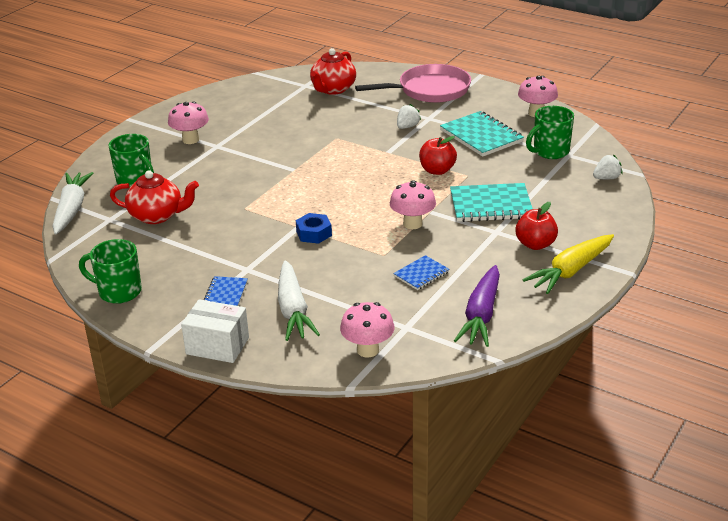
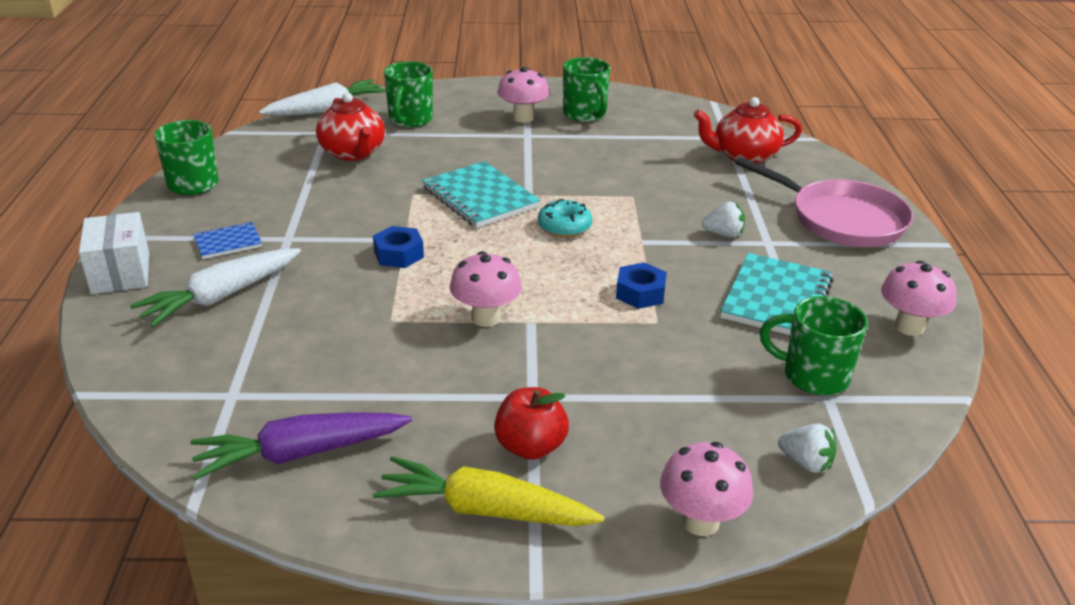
camera: 55 degrees right, 0 degrees up
pink mushroom [340,302,395,358] -> pink mushroom moved to [660,442,753,536]
blue notebook [393,255,450,290] -> none
red apple [419,136,457,175] -> blue nut [616,262,667,309]
turquoise notebook [450,183,533,222] -> turquoise notebook moved to [422,161,541,228]
none -> turquoise donut [538,199,592,237]
none -> green mug [563,57,610,122]

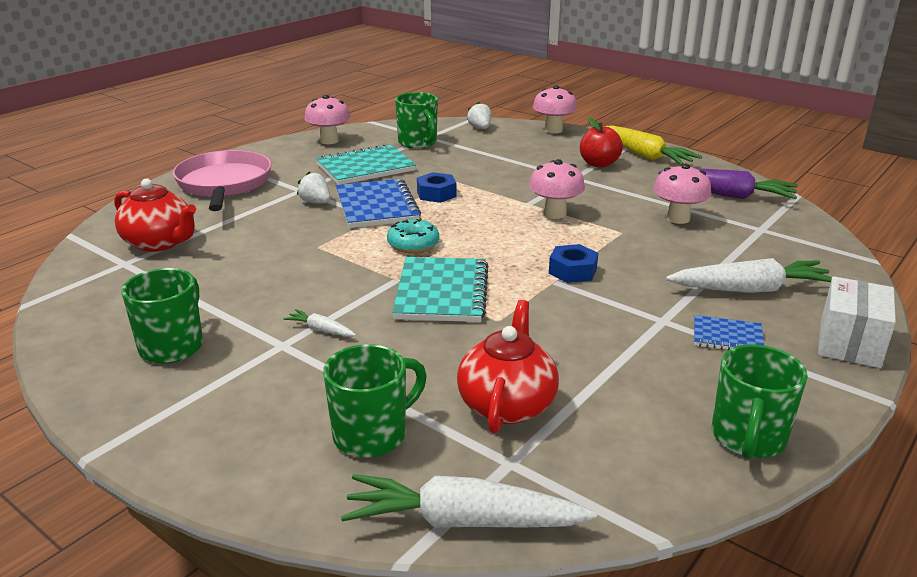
camera: 140 degrees left, 5 degrees down
pink mushroom [497,67,549,123] -> pink mushroom moved to [653,164,711,224]
none -> white carrot [284,309,356,337]
none -> blue notebook [336,179,421,228]

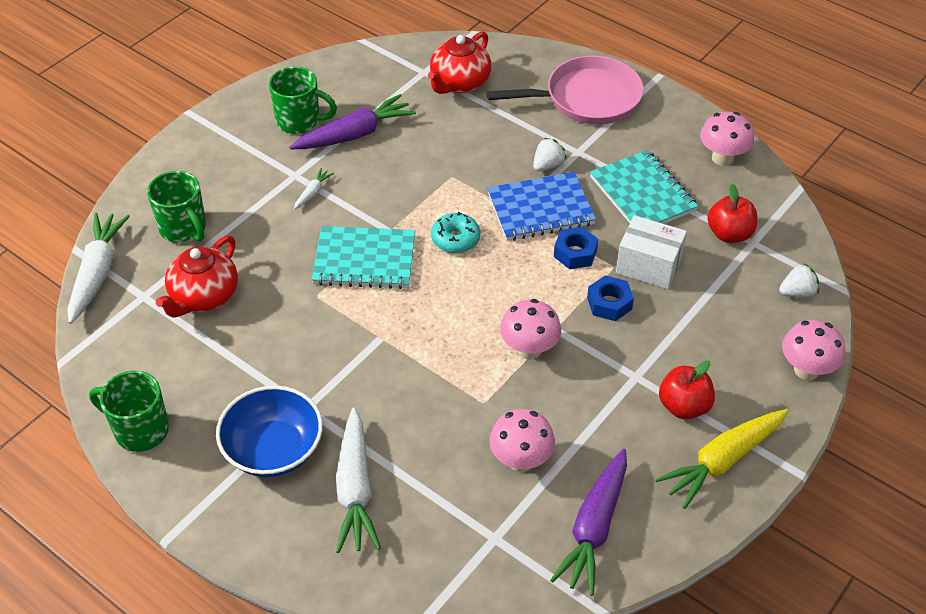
camera: 90 degrees right, 20 degrees up
green mug [395,92,438,149] -> red apple [707,184,757,243]
red teapot [457,300,559,433] -> red teapot turned 105 degrees clockwise [156,235,238,318]
blue nut [549,244,598,283] -> blue nut moved to [587,275,634,321]
blue notebook [694,315,765,350] -> blue bowl [216,386,323,477]
white box [818,276,896,368] -> white box moved to [616,215,687,289]
none -> purple carrot [290,94,416,149]

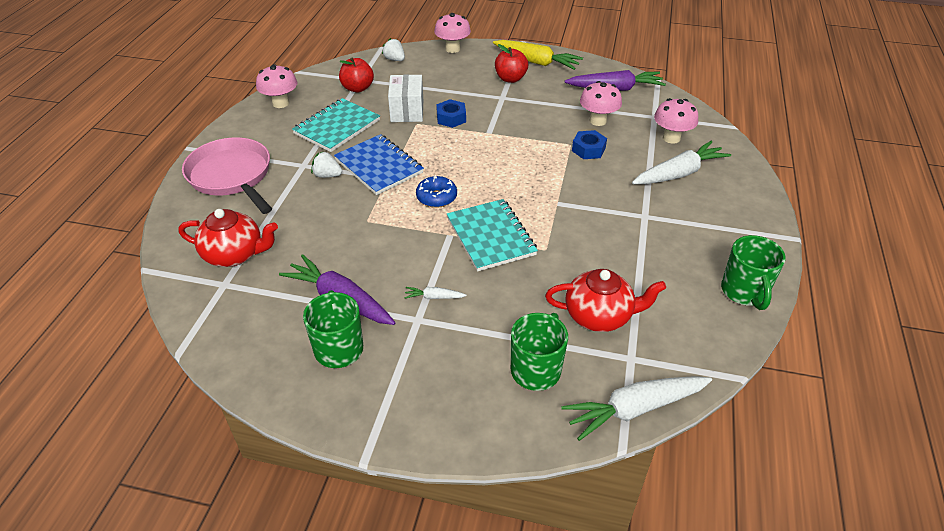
camera: 115 degrees left, 5 degrees down
blue bowl [216,386,323,477] -> none
turquoise donut [431,212,480,253] -> blue donut [416,175,457,208]
pink mushroom [500,299,561,360] -> pink mushroom moved to [654,98,698,144]
blue nut [554,227,598,269] -> blue nut moved to [572,130,607,159]

